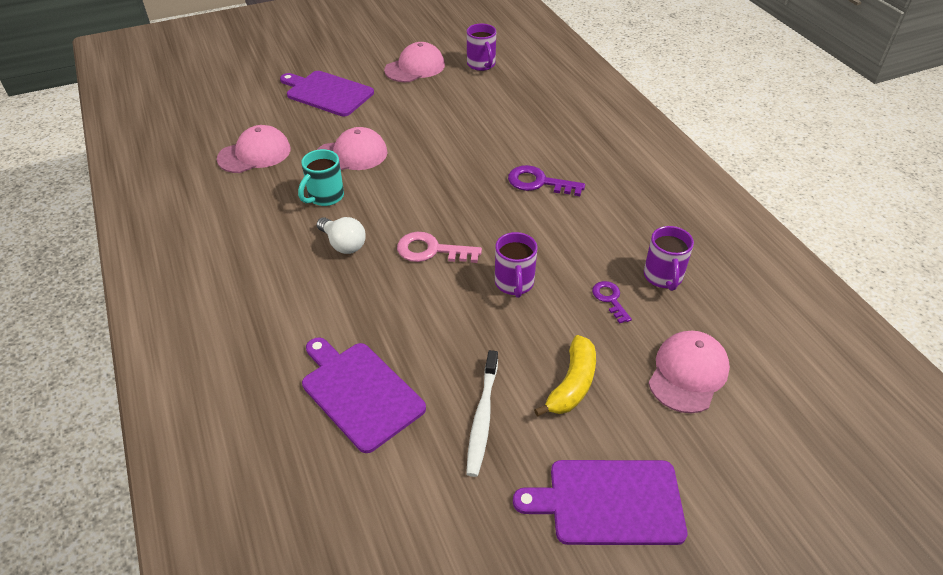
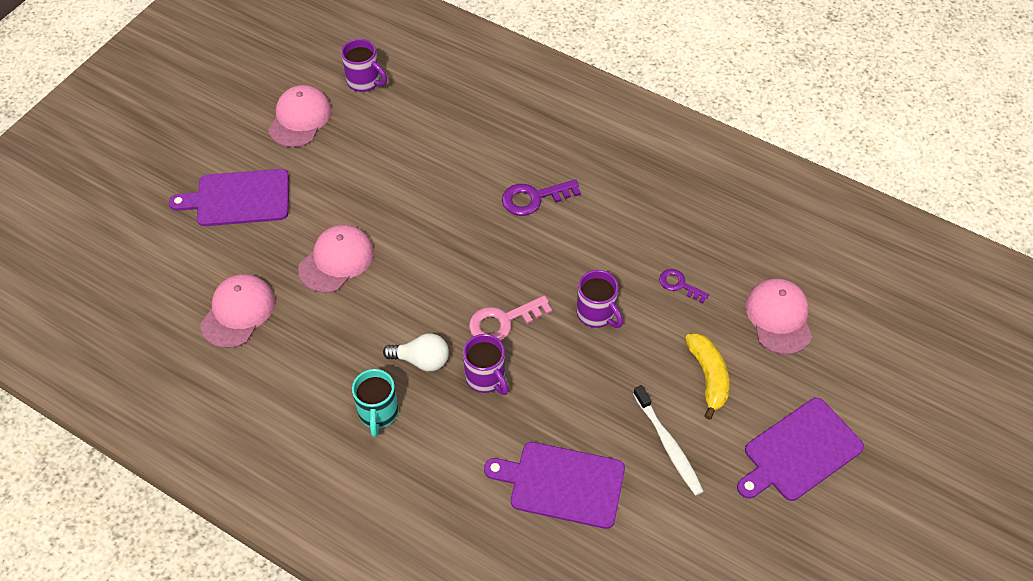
camera: 35 degrees left, 10 degrees up
turquoise mug [298,149,344,206] -> turquoise mug moved to [352,369,399,437]
purple mug [644,226,694,291] -> purple mug moved to [463,334,508,395]

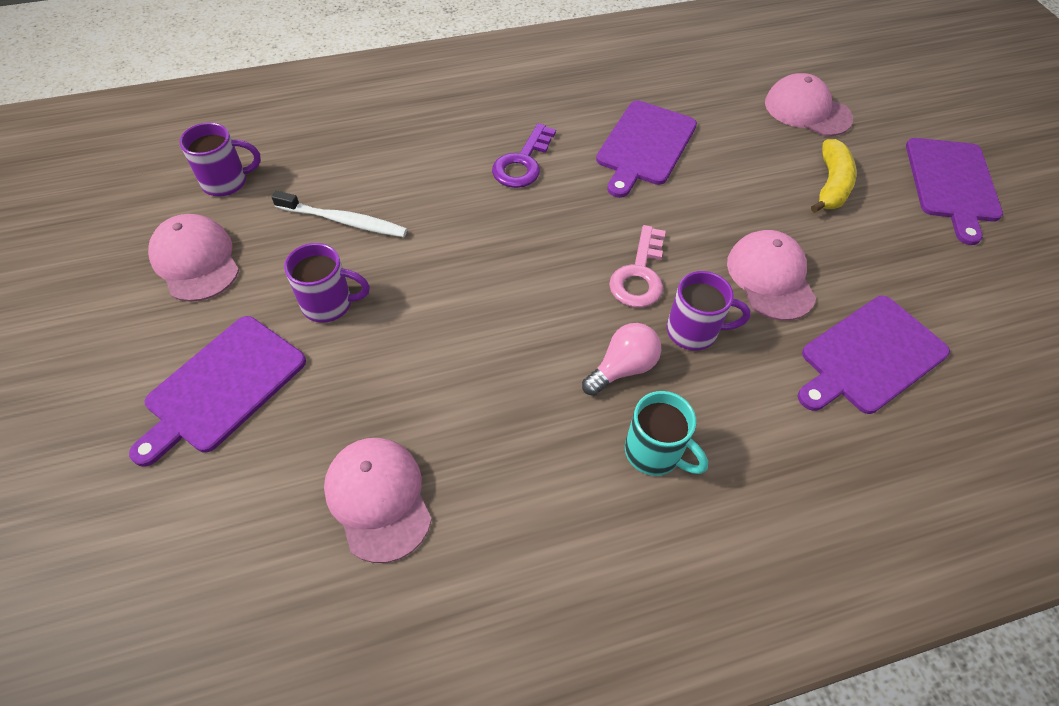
camera: 50 degrees left, 0 degrees up
pink cap [298,225,374,293] -> pink cap moved to [727,230,816,321]
white light bulb [383,333,449,371] -> pink light bulb [582,323,661,396]
purple mug [576,270,623,328] -> purple mug moved to [284,243,370,323]
white toothbrush [633,385,704,495] -> white toothbrush moved to [272,191,407,237]
purple key [659,269,709,303] -> none
yellow banana [685,333,729,420] -> yellow banana turned 75 degrees clockwise [811,139,857,213]
none -> purple cutting board [596,100,697,198]

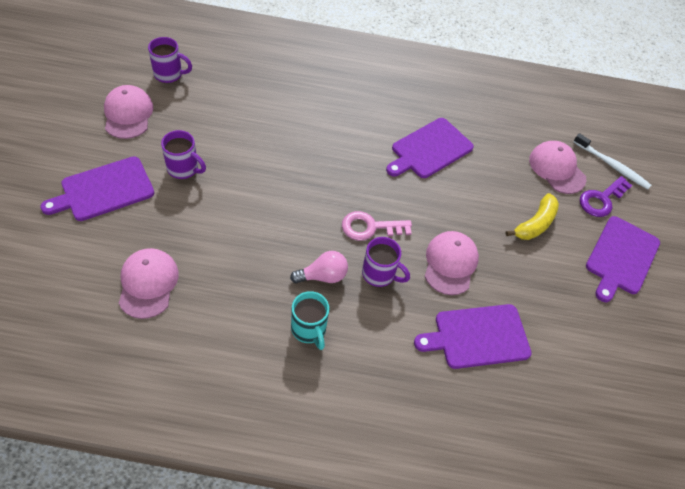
camera: 20 degrees right, 0 degrees up
white toothbrush [272,191,407,237] -> white toothbrush moved to [574,133,652,189]
purple key [492,123,556,188] -> purple key moved to [580,176,632,217]
pink key [609,225,666,308] -> pink key turned 45 degrees clockwise [342,211,412,241]

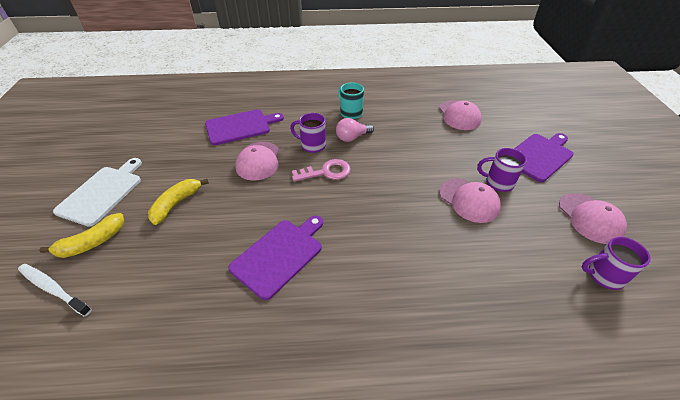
camera: 175 degrees right, 10 degrees down
pink cap [529,141,586,194] -> pink cap moved to [439,179,501,223]
purple key [580,176,632,217] -> yellow banana [39,213,124,258]
purple cutting board [586,216,660,302] -> white cutting board [53,158,142,227]

